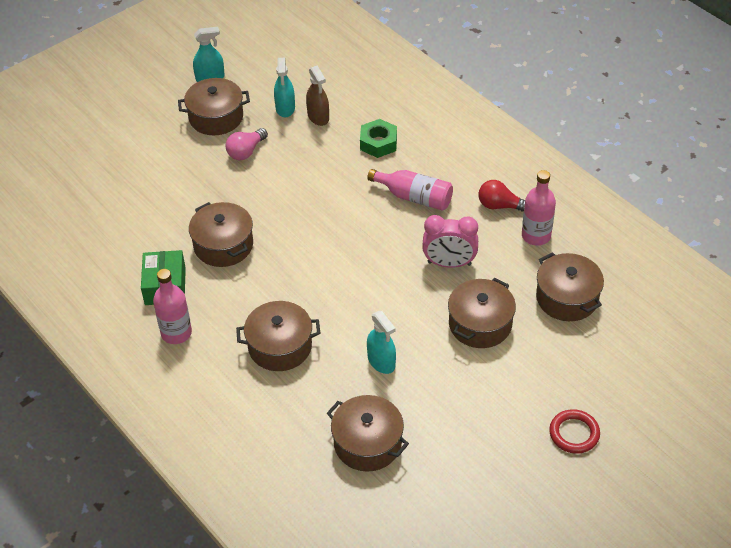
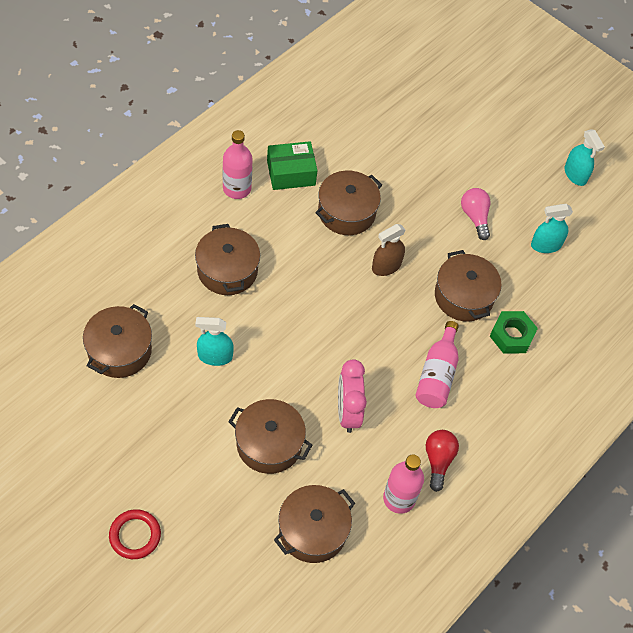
camera: 75 degrees right, 10 degrees up
brown pot [178,78,250,135] -> brown pot moved to [435,250,502,322]
pink light bulb [225,128,268,160] -> pink light bulb turned 45 degrees clockwise [461,188,490,240]
brown spray bottle [306,66,329,126] -> brown spray bottle moved to [372,224,406,276]
turquoise spray bottle [367,311,396,374] -> turquoise spray bottle turned 45 degrees clockwise [195,317,234,366]

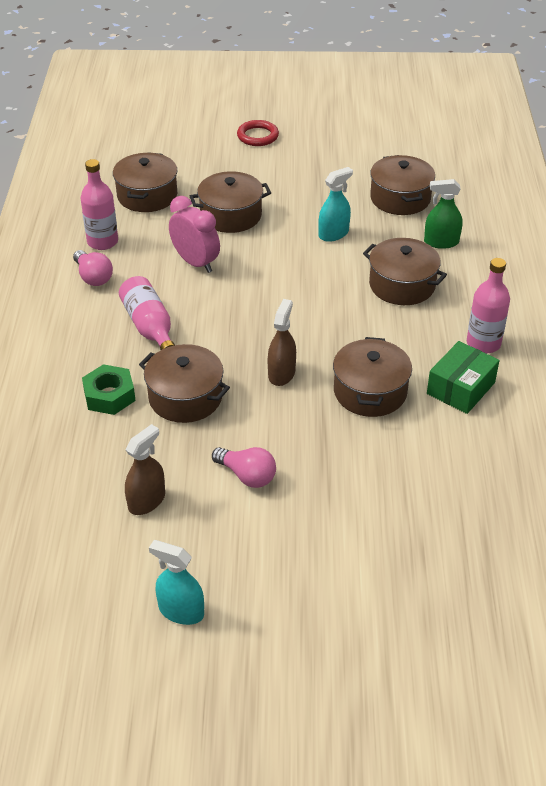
camera: 145 degrees right, 15 degrees down
red light bulb [426,430,459,492] -> pink light bulb [73,250,113,286]
turquoise spray bottle [531,204,573,253] -> brown spray bottle [125,424,165,515]
none -> green spray bottle [424,179,462,249]

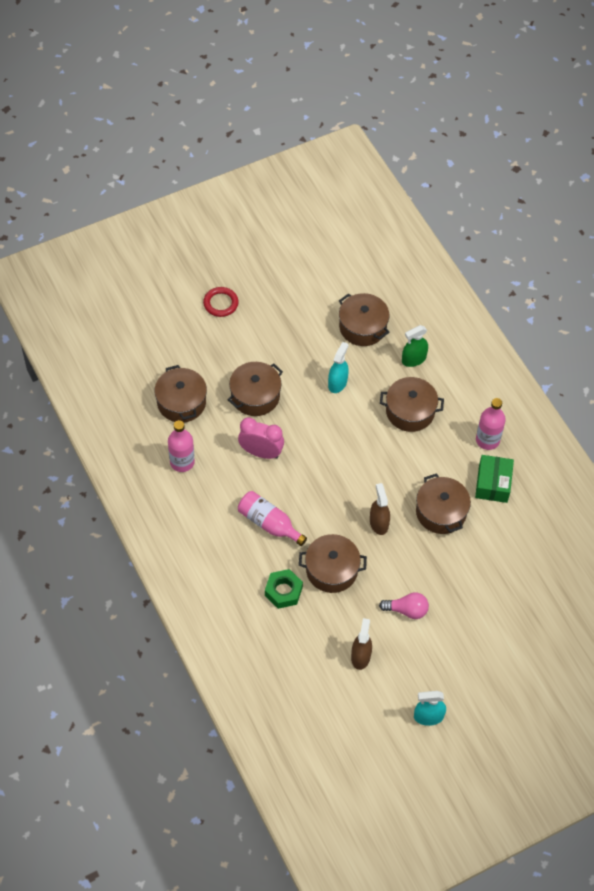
camera: 30 degrees left, 15 degrees up
pink light bulb [73,250,113,286] -> none

